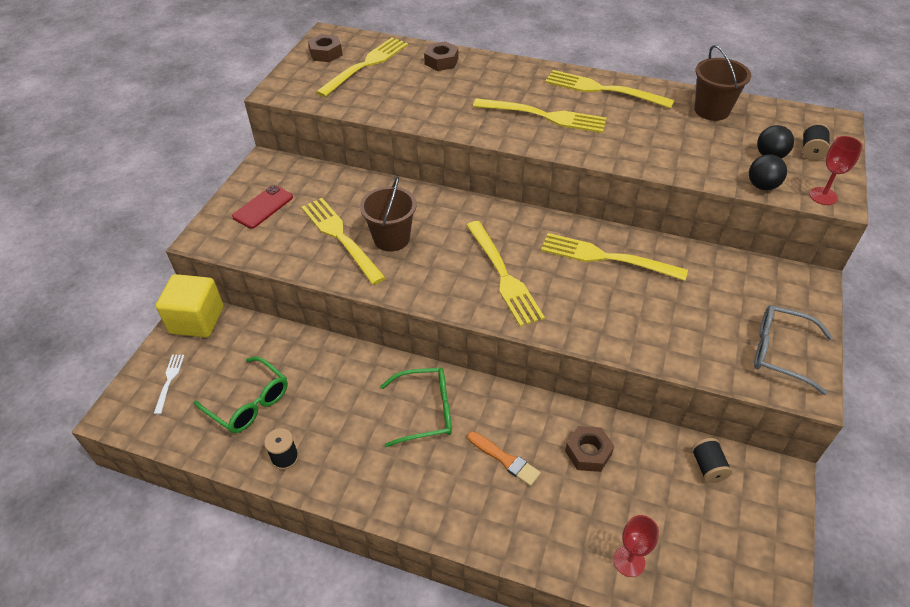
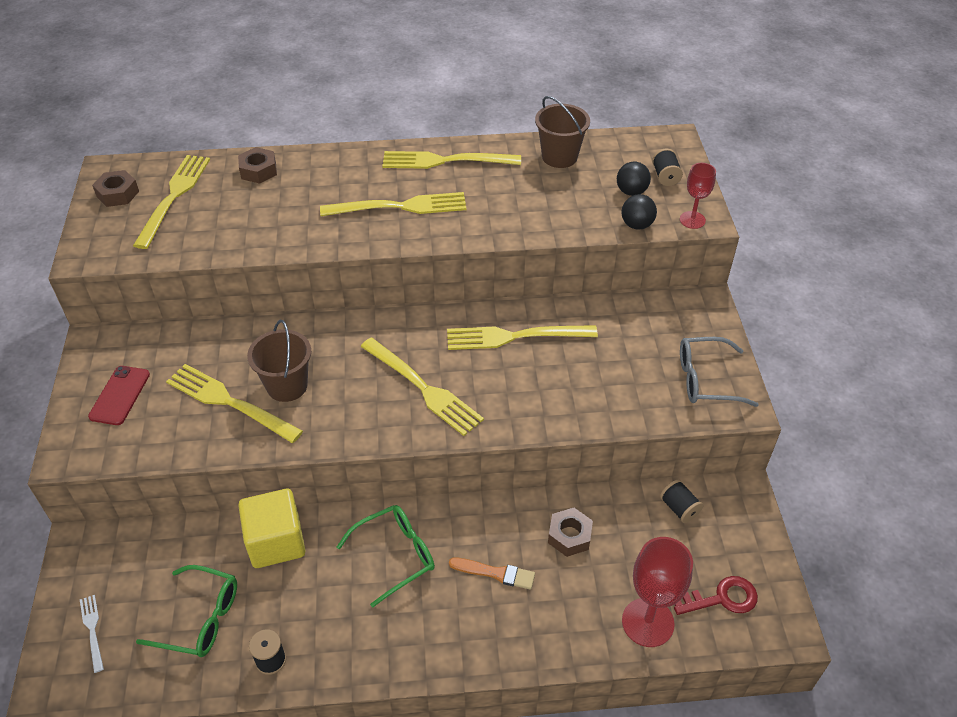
camera: 25 degrees left, 0 degrees up
yellow cube [156,274,224,338] -> yellow cube moved to [238,489,306,568]
red goblet [614,515,659,577] -> red goblet [622,537,693,647], size x1.71
none -> red key [674,576,758,615]

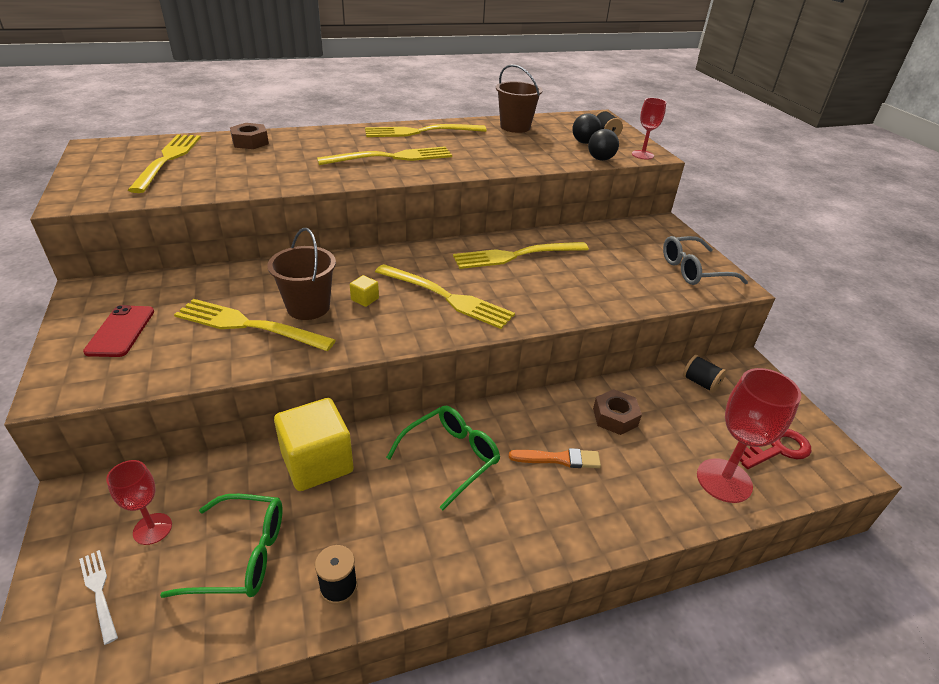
camera: 15 degrees left, 10 degrees down
brown nut [92,170,139,207] -> none
none -> red goblet [106,460,172,545]
none -> yellow cube [350,275,379,307]

